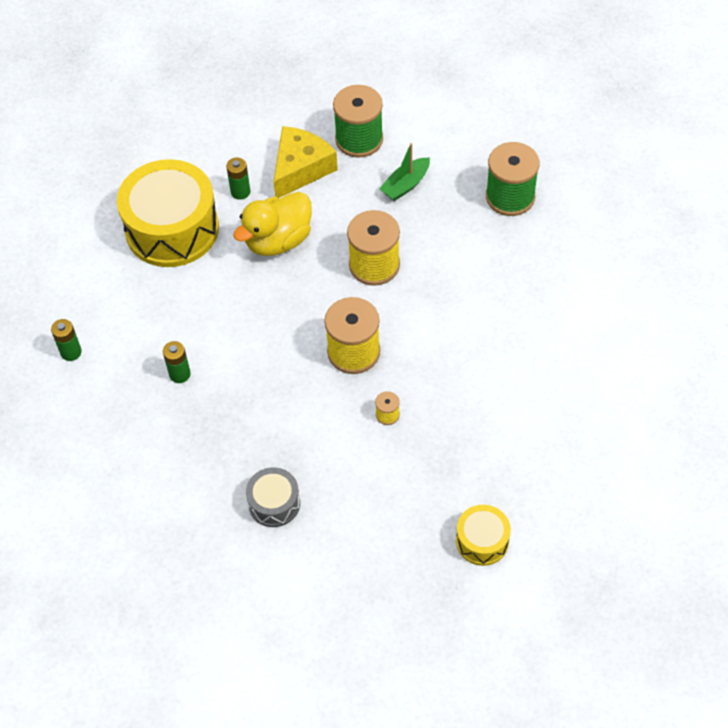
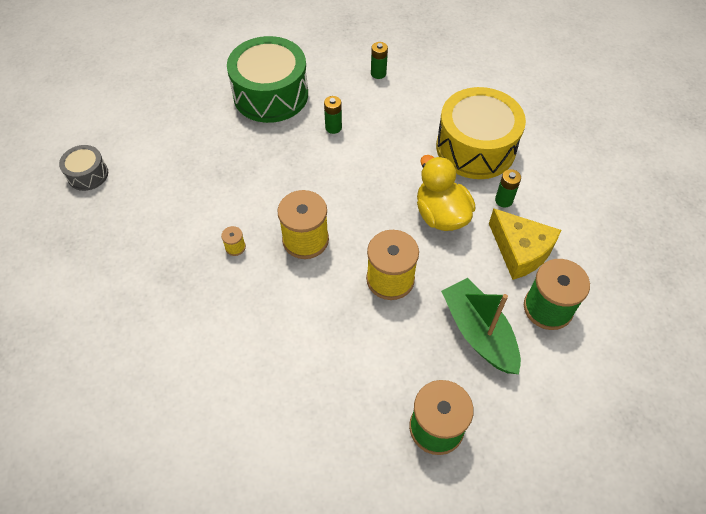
camera: 105 degrees right, 0 degrees up
grey drum [246,467,300,527] -> grey drum moved to [59,145,108,191]
green boat [379,143,430,201] -> green boat [441,278,521,374], size x1.67
yellow drum [456,505,511,566] -> none
none -> green drum [227,36,308,123]

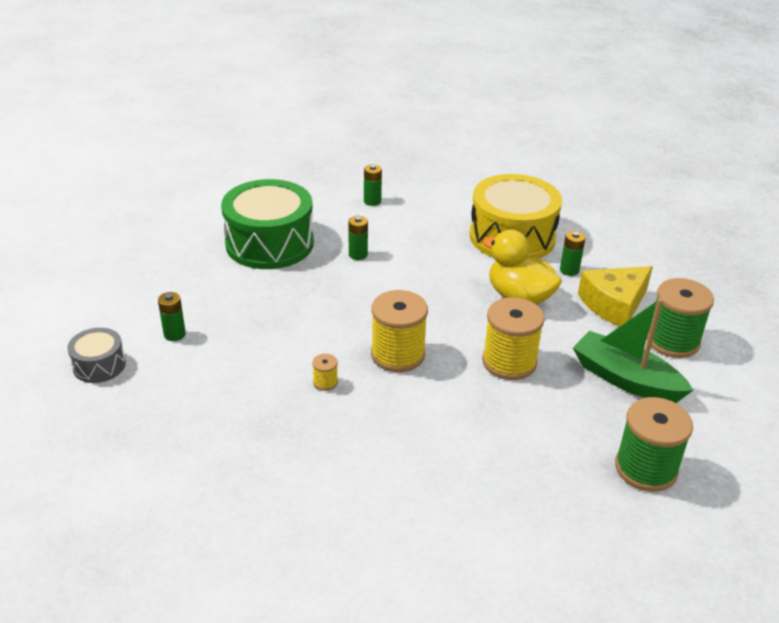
camera: 25 degrees left, 20 degrees down
yellow cheese [489,208,561,280] -> yellow cheese turned 120 degrees clockwise [578,266,653,326]
none -> green battery [158,292,186,341]

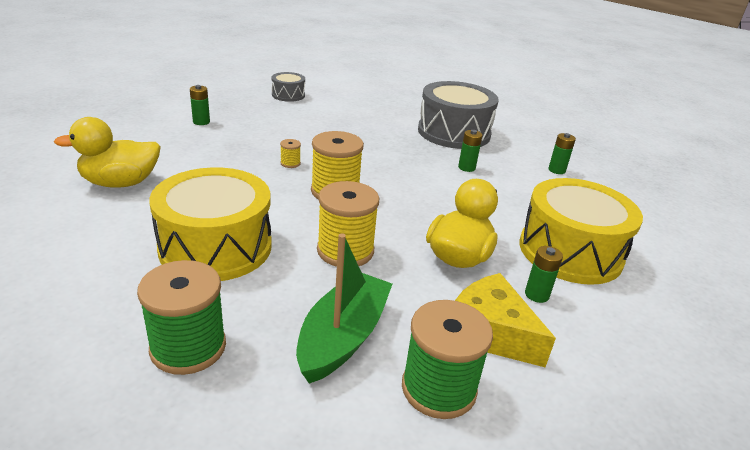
camera: 75 degrees right, 5 degrees down
green battery [158,292,186,341] -> green battery moved to [190,85,210,125]
green drum [221,179,314,269] -> grey drum [418,81,499,149]
none -> yellow duck [54,117,161,188]
none -> yellow drum [149,167,272,281]

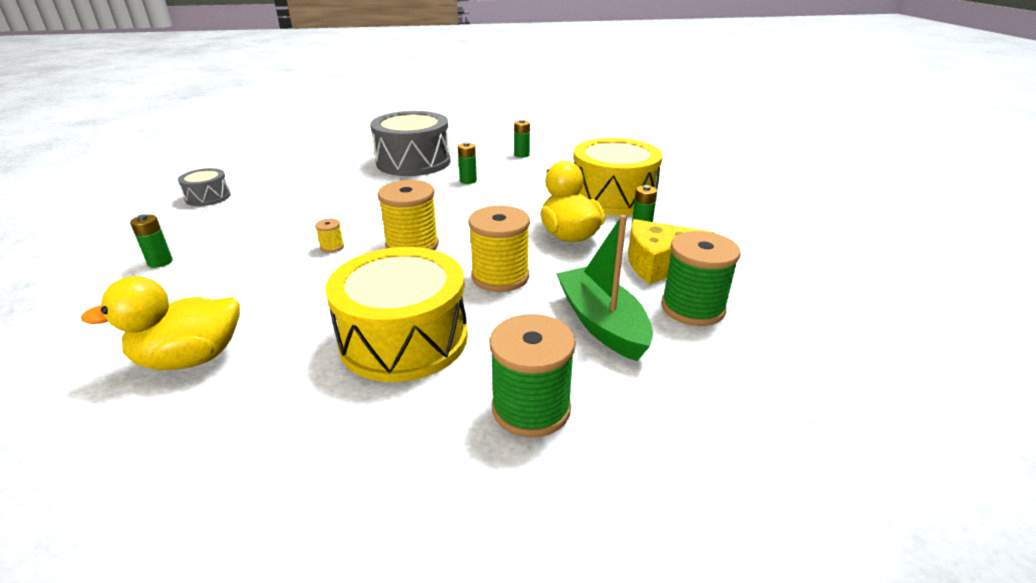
camera: 45 degrees left, 0 degrees up
yellow duck [54,117,161,188] -> yellow duck turned 45 degrees clockwise [81,276,240,370]

